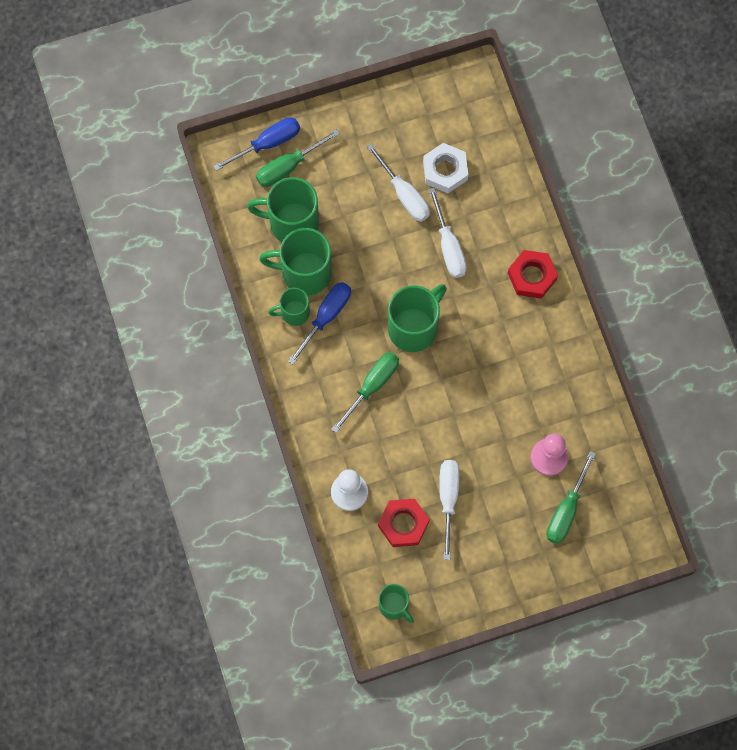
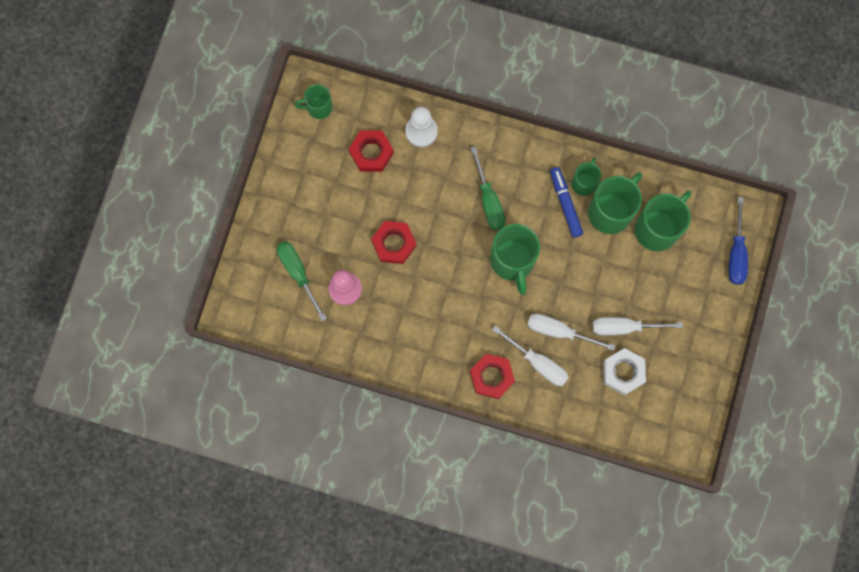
camera: 125 degrees right, 5 degrees up
green screwdriver [256,129,340,187] -> none
blue screwdriver [288,282,351,364] -> blue marker [550,167,583,238]
white screwdriver [439,460,460,560] -> white screwdriver moved to [492,326,569,386]
none -> red nut [371,221,416,264]

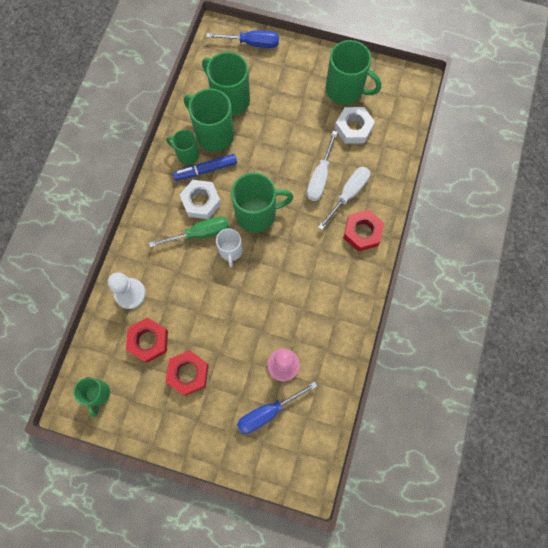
camera: 90 degrees left, 5 degrees down
green screwdriver [277,241,327,321] -> blue screwdriver [237,382,317,434]
red nut [371,221,416,264] -> red nut moved to [165,350,209,396]
white screwdriver [593,317,683,336] -> none
none -> white nut [180,180,221,219]
none -> white mug [216,228,243,267]
none -> green mug [326,40,381,105]

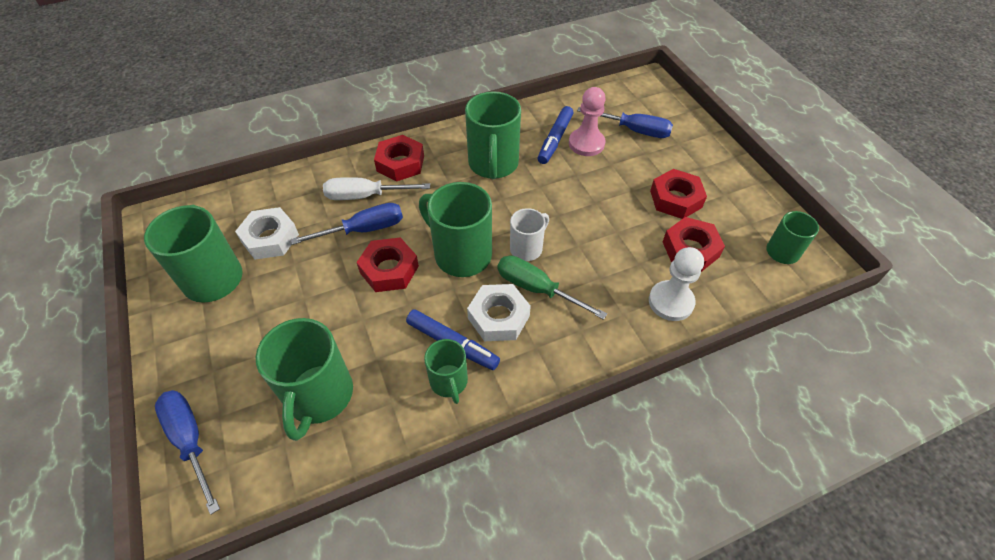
camera: 130 degrees left, 20 degrees down
green mug [184,88,234,152] -> green mug moved to [465,91,521,179]
white screwdriver [307,131,338,201] -> blue screwdriver [291,203,403,245]
none -> red nut [357,238,419,292]
none -> blue marker [538,106,573,164]

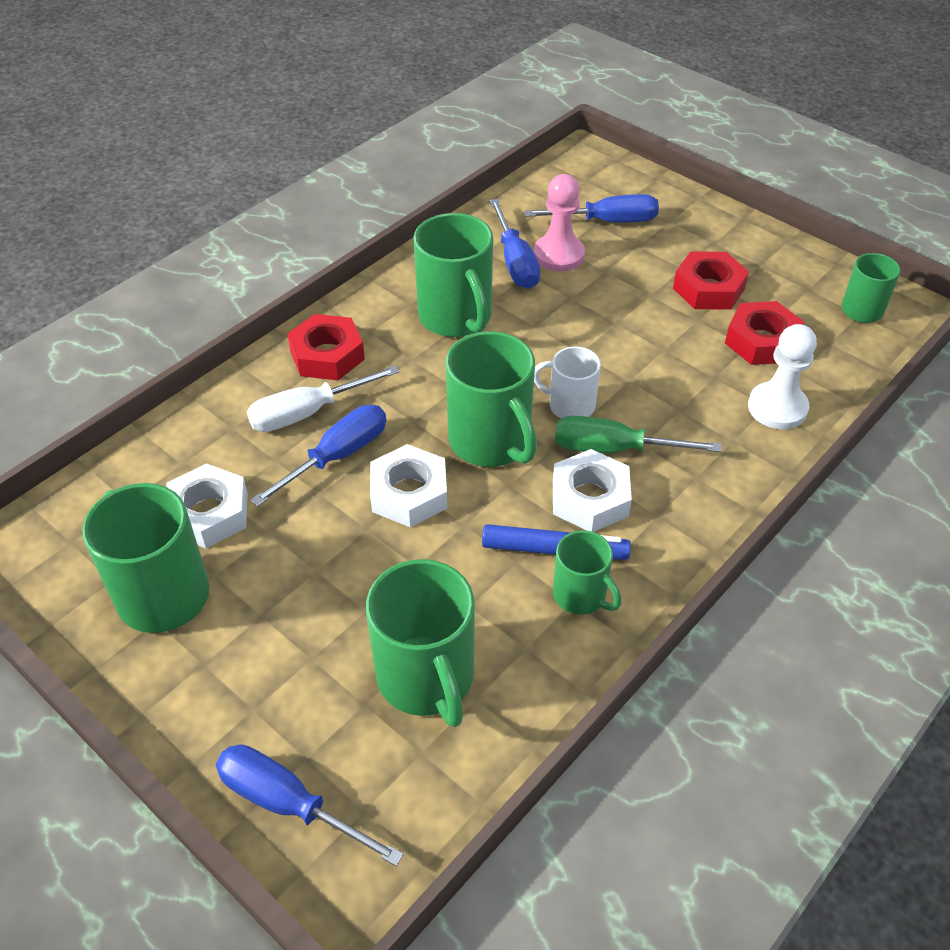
camera: 25 degrees left, 5 degrees down
red nut [357,238,419,292] -> white nut [370,444,447,527]
green mug [419,182,492,277] -> green mug turned 135 degrees counterclockwise [446,331,537,467]
white mug [510,208,549,261] -> white mug turned 90 degrees counterclockwise [534,346,601,419]
blue marker [538,106,573,164] -> blue screwdriver [490,199,540,289]

